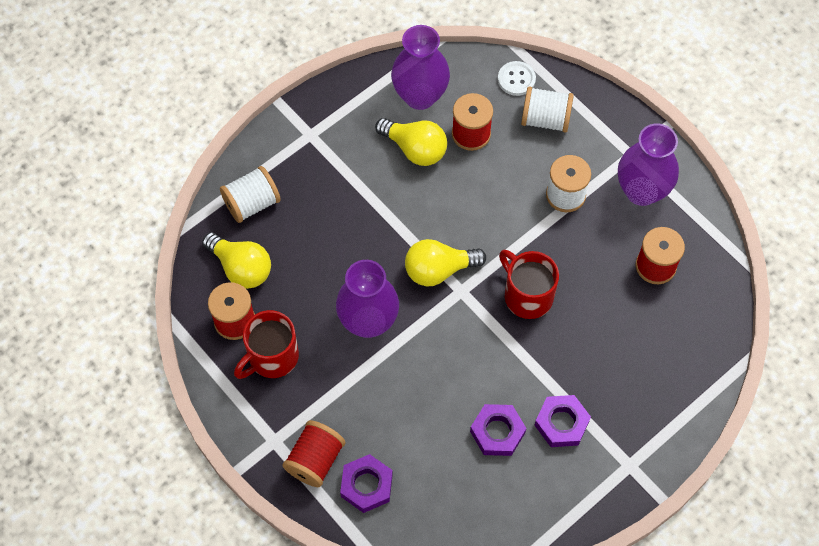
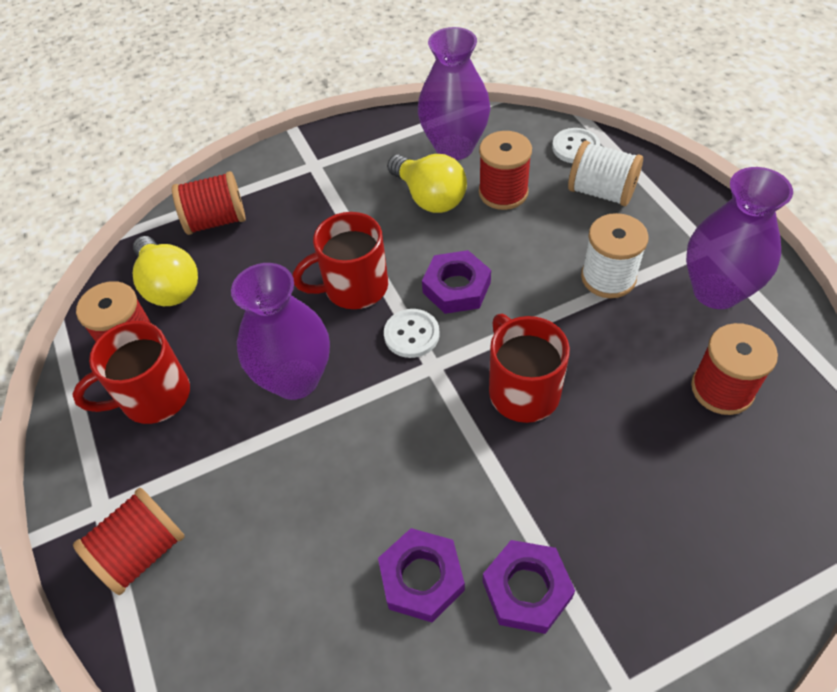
camera: 20 degrees right, 10 degrees down
white spool [220,166,281,223] -> red spool [172,171,246,235]
purple nut [340,454,393,513] -> purple nut moved to [422,250,491,314]
yellow light bulb [405,239,486,286] -> white button [384,309,440,358]
none -> red mug [293,212,388,309]

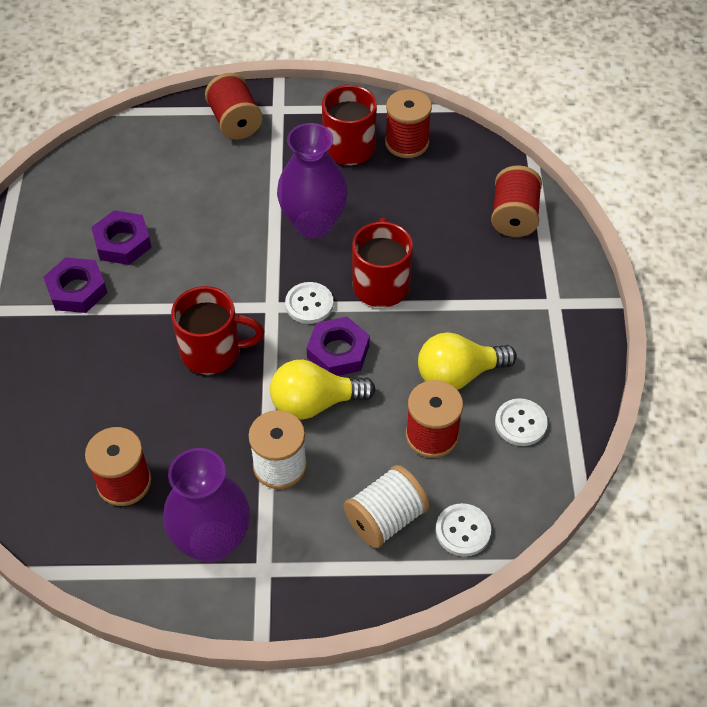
camera: 110 degrees right, 0 degrees up
yellow light bulb [133,236,198,306] -> yellow light bulb moved to [270,360,375,420]
purple vase [418,27,490,160] -> white button [495,398,548,446]

